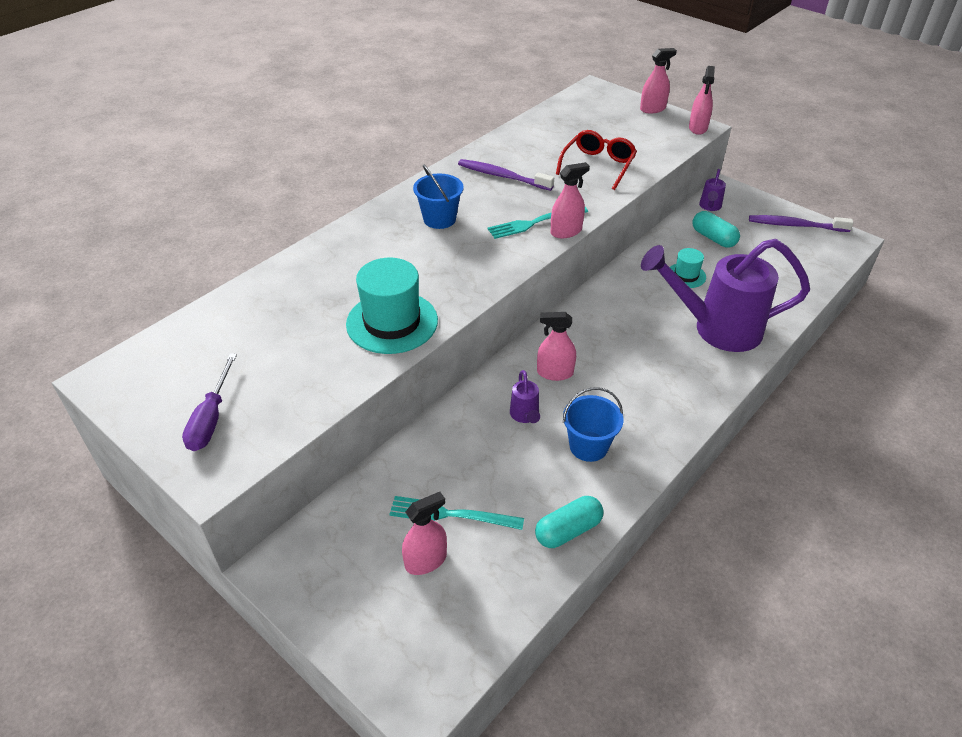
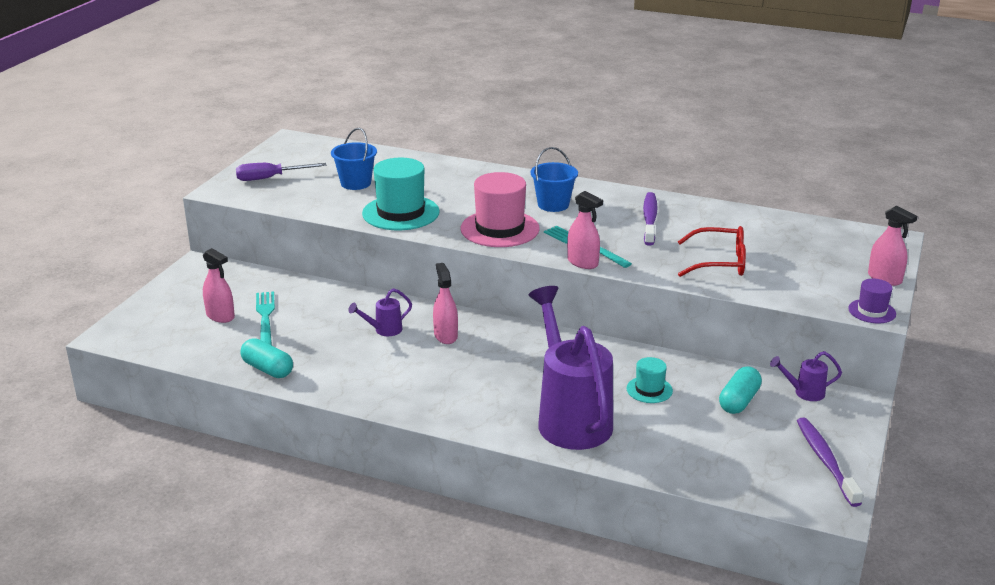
camera: 70 degrees right, 15 degrees down
blue bucket [563,387,623,462] -> blue bucket moved to [331,128,377,190]
pink spray bottle [689,66,715,135] -> purple hat [848,279,896,323]
none -> pink hat [461,172,540,247]

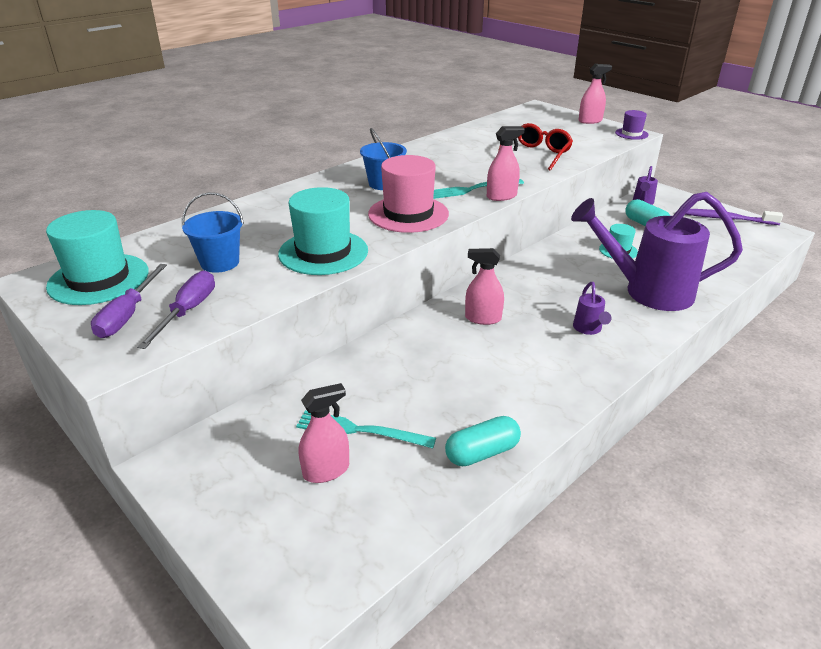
camera: 65 degrees left, 5 degrees up
purple watering can [348,288,412,336] -> purple watering can moved to [573,282,612,335]
purple toothbrush [643,192,658,246] -> none
none -> turquoise hat [46,210,149,305]
none -> purple screwdriver [137,271,215,349]

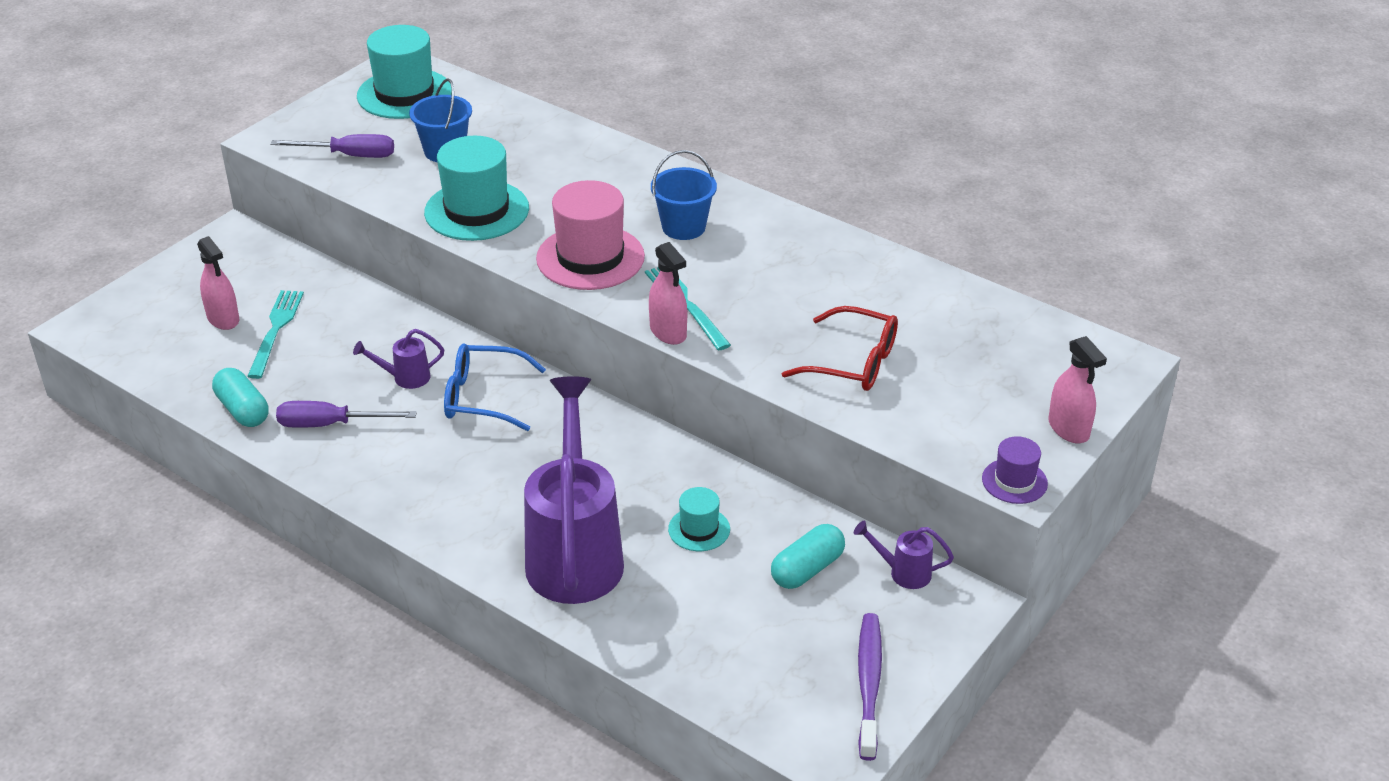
camera: 80 degrees right, 5 degrees up
purple screwdriver [91,264,167,338] -> purple screwdriver moved to [276,401,417,428]
pink spray bottle [465,248,504,325] -> blue glasses [444,343,546,431]
purple watering can [573,282,612,335] -> purple watering can moved to [353,329,444,389]

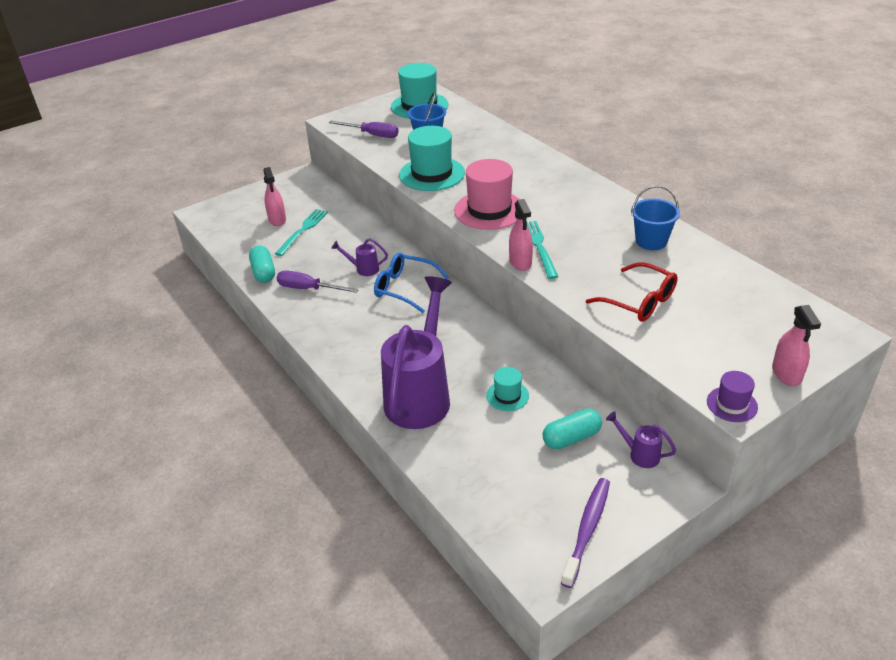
camera: 20 degrees right, 0 degrees up
blue bucket [651,150,717,240] -> blue bucket moved to [631,186,680,250]

